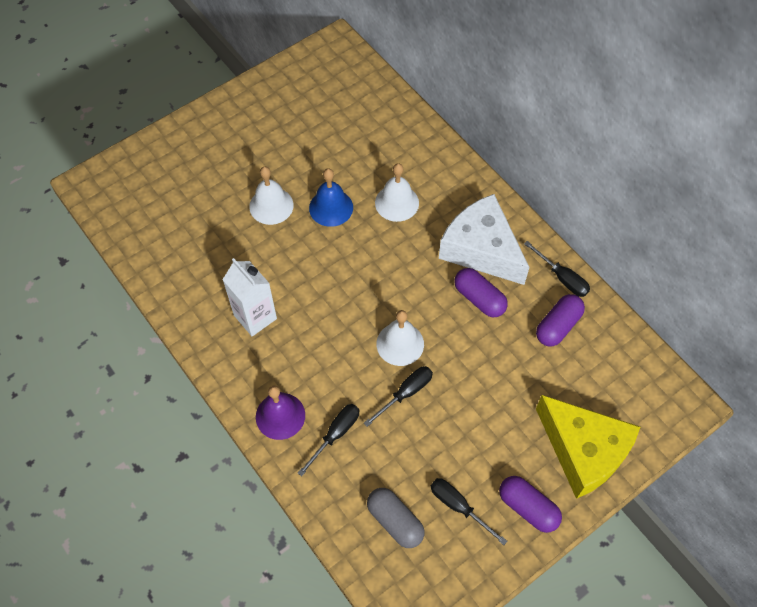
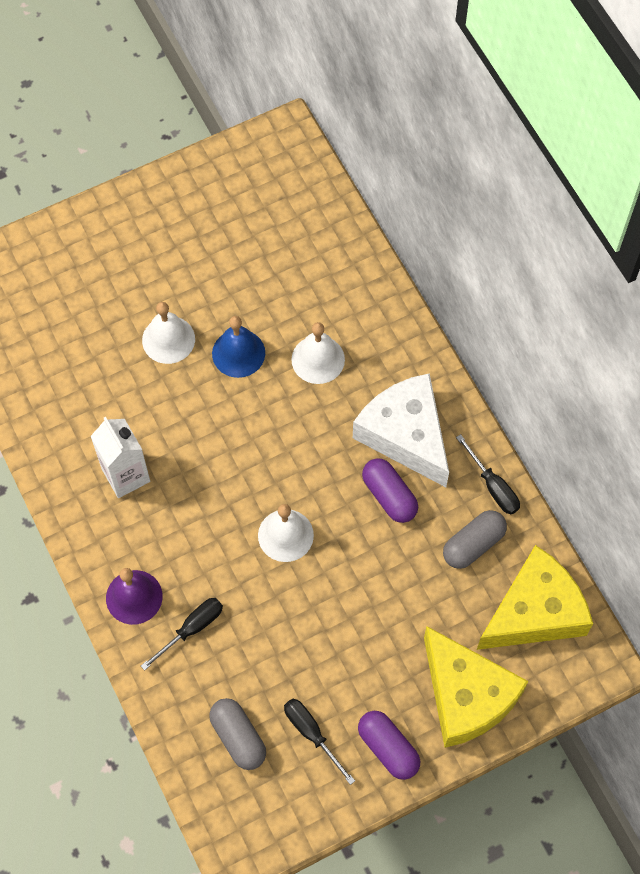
camera: 10 degrees right, 5 degrees up
black screwdriver [364,366,433,427] -> none
purple capsule [536,294,585,346] -> grey capsule [443,510,507,569]
none -> yellow cheese [477,545,593,650]

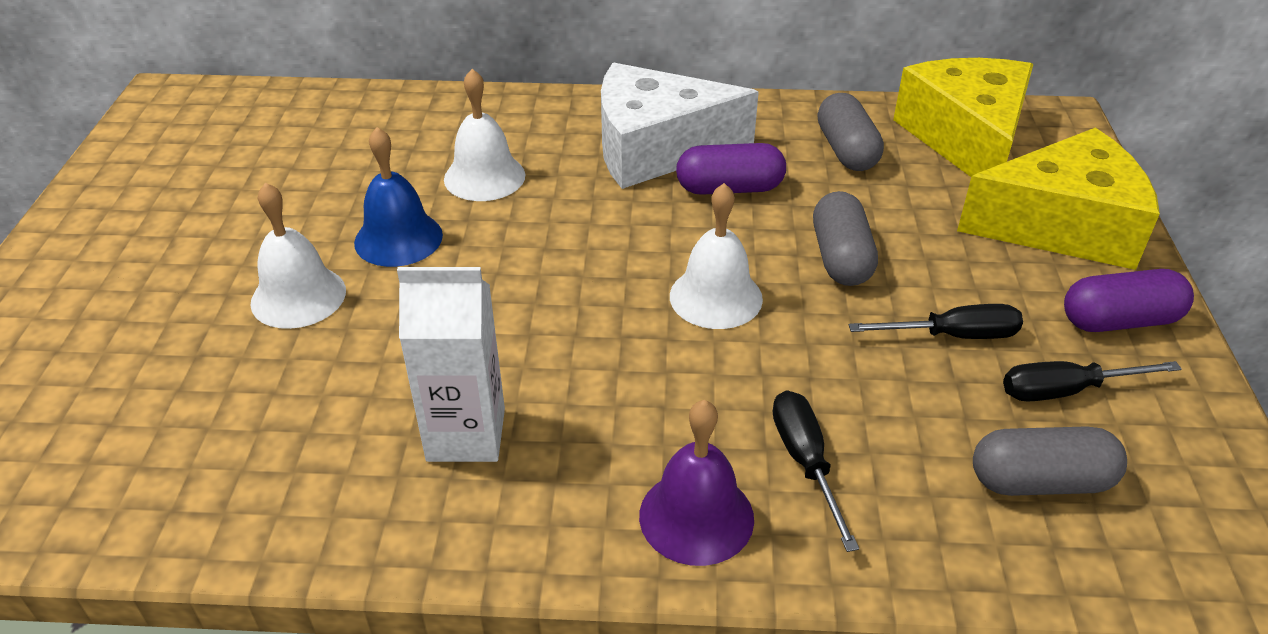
camera: 60 degrees left, 25 degrees down
black screwdriver [456,434,520,514] -> black screwdriver moved to [849,304,1023,339]
none -> grey capsule [813,191,878,286]

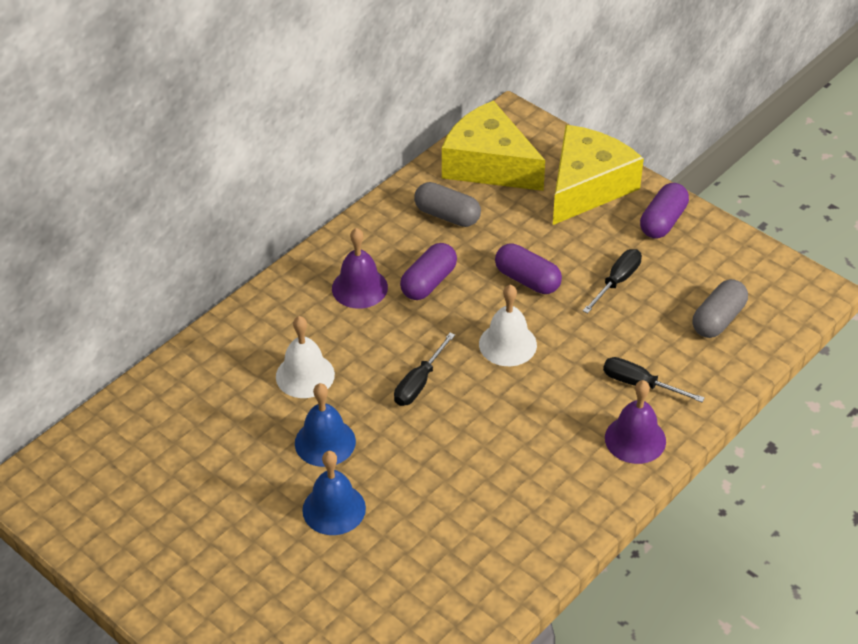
camera: 50 degrees left, 5 degrees up
white bell [250,182,346,329] -> blue bell [302,451,366,535]
white carton [397,267,505,462] -> none
white cheese [601,63,759,189] -> purple bell [332,228,388,309]
grey capsule [813,191,878,286] -> purple capsule [495,243,562,294]
black screwdriver [1003,361,1182,402] -> black screwdriver moved to [394,332,455,406]

